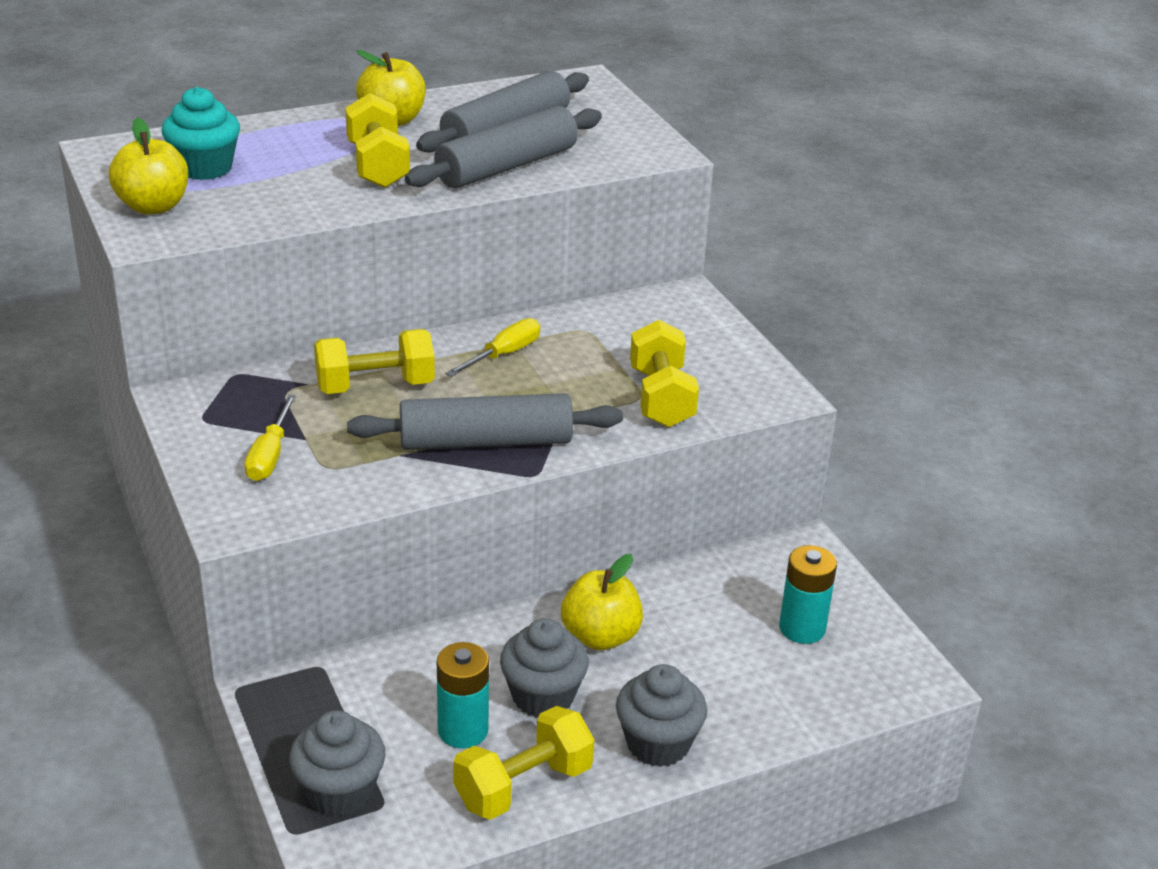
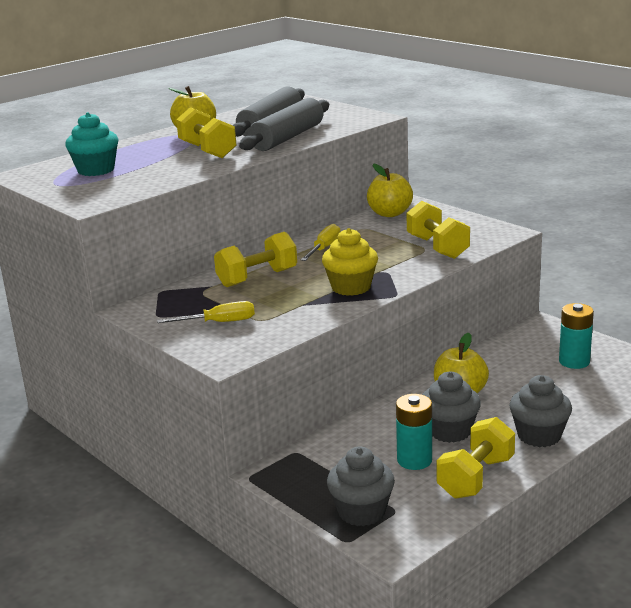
camera: 15 degrees left, 10 degrees down
yellow apple [109,118,188,215] -> yellow apple moved to [367,163,413,217]
yellow screwdriver [245,395,296,481] -> yellow screwdriver turned 90 degrees counterclockwise [157,301,255,323]
grey rolling pin [347,393,623,450] -> yellow cupcake [322,228,378,296]

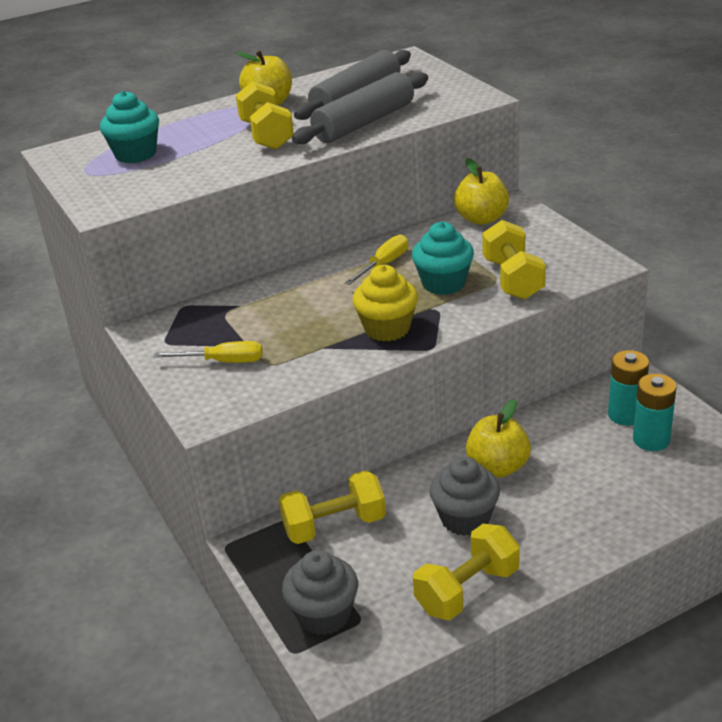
camera: 15 degrees right, 10 degrees up
yellow dumbbell [214,232,297,287] -> yellow dumbbell moved to [278,470,386,544]
turquoise battery [396,394,432,470] -> turquoise battery moved to [608,350,649,426]
grey cupcake [509,375,572,447] -> none
none -> turquoise cupcake [412,222,474,295]

